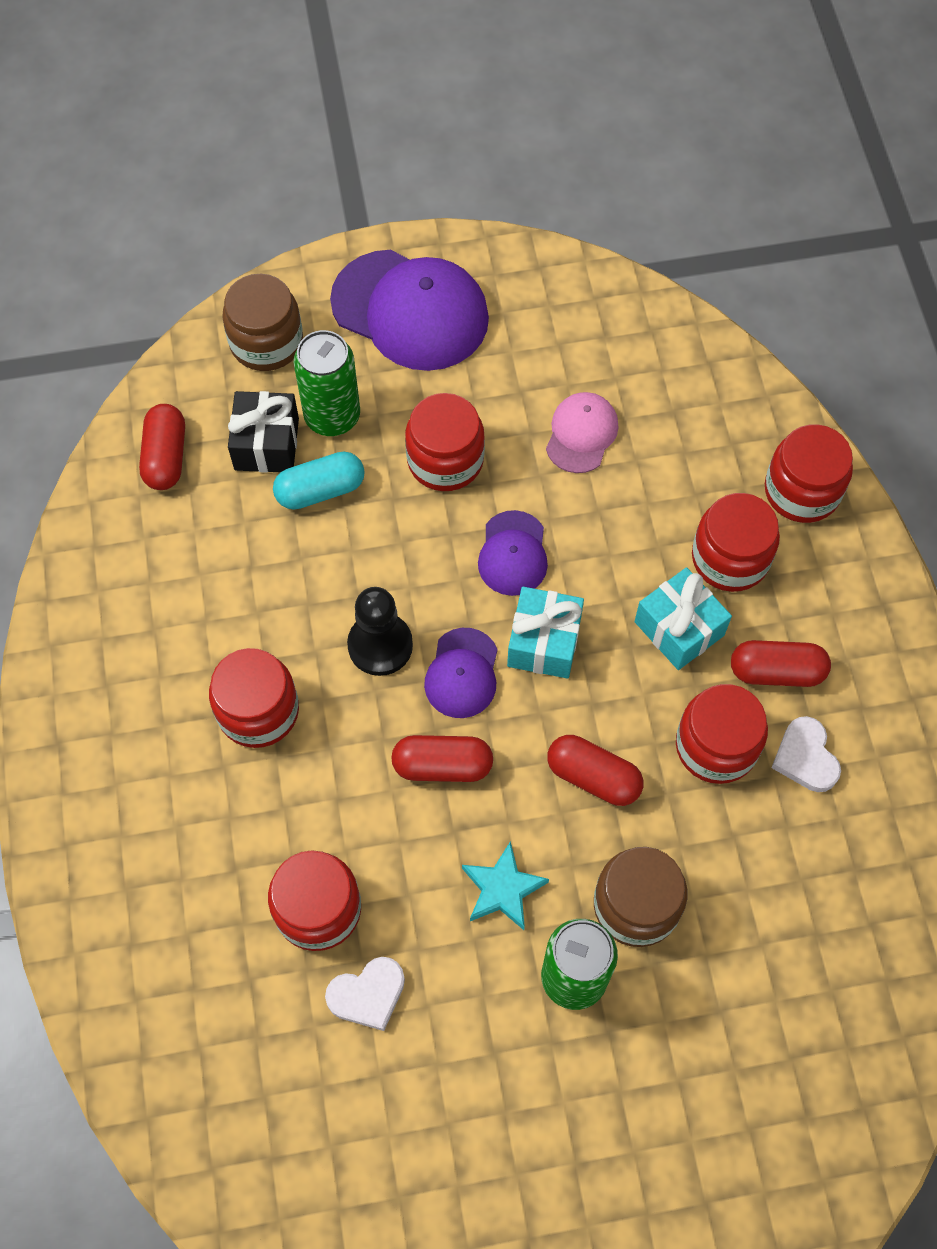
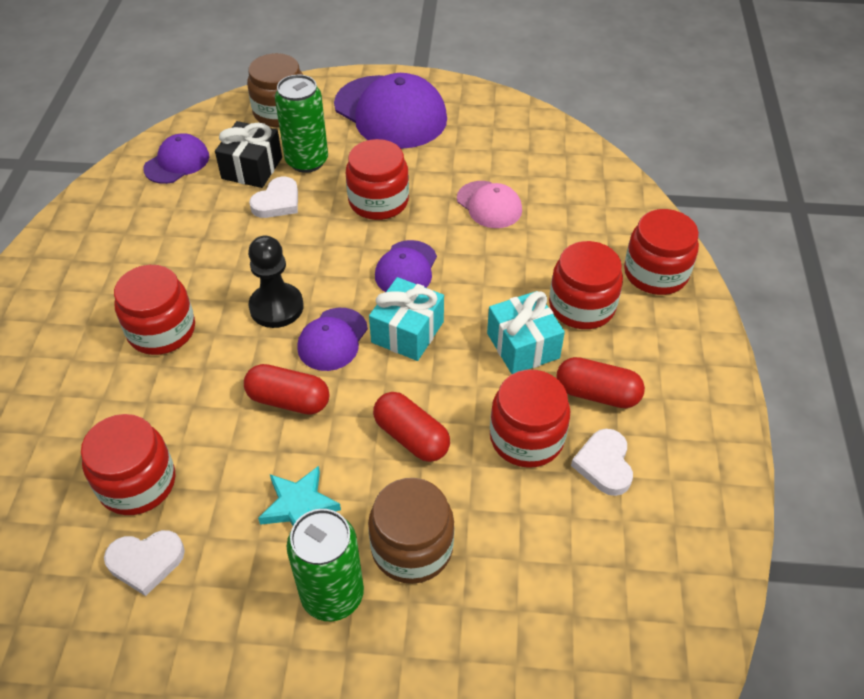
camera: 15 degrees right, 15 degrees down
red capsule [139,404,185,490] -> purple cap [143,133,209,184]
turquoise capsule [273,451,365,510] -> white heart [249,177,298,218]
pink cap [546,392,619,473] -> pink cap turned 105 degrees clockwise [457,181,522,228]

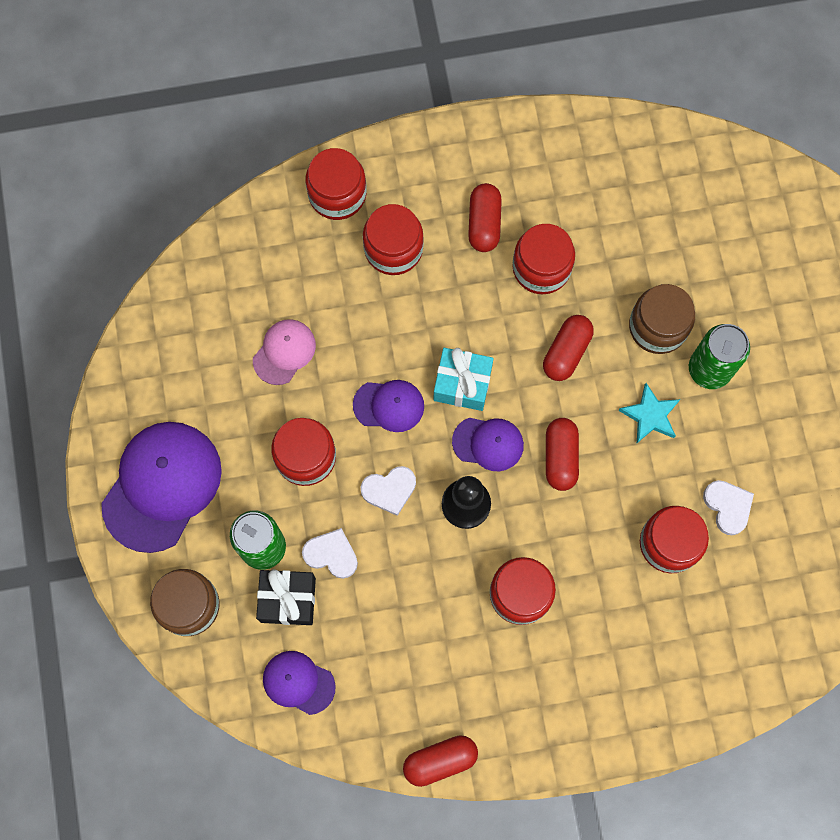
camera: 105 degrees left, 25 degrees up
turquoise gift [487,291,565,374] -> none
white heart [571,429,633,496] -> white heart moved to [360,466,416,516]
none -> red capsule [403,735,478,787]

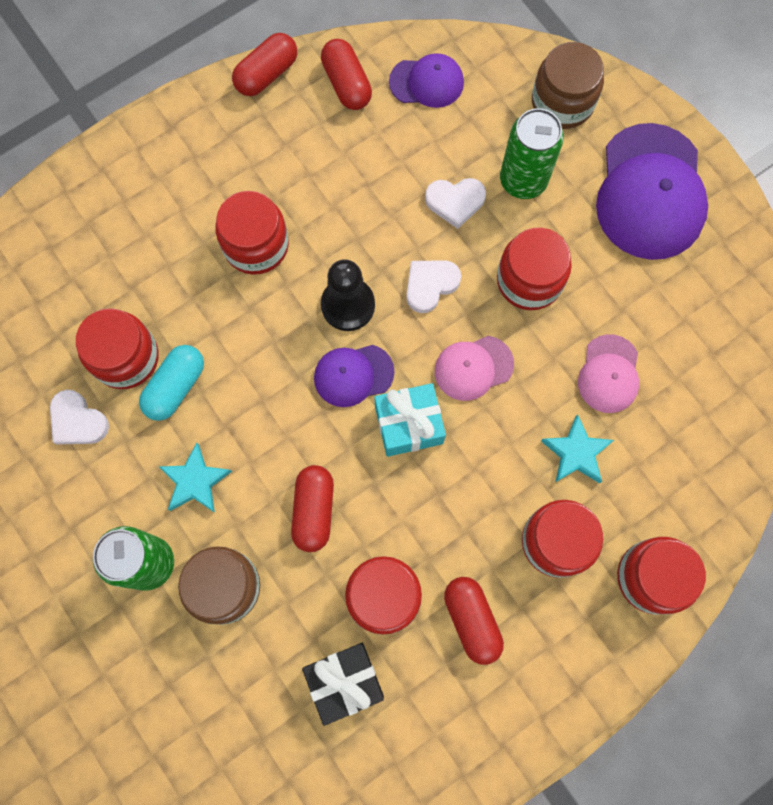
camera: 155 degrees right, 0 degrees up
black gift [256,569,316,625] -> black gift moved to [302,643,384,726]
purple cap [353,380,424,432] -> pink cap [435,336,514,401]
red capsule [546,418,579,491] -> red capsule moved to [321,39,372,110]
none -> turquoise capsule [139,345,204,421]
none -> turquoise star [541,414,614,483]

